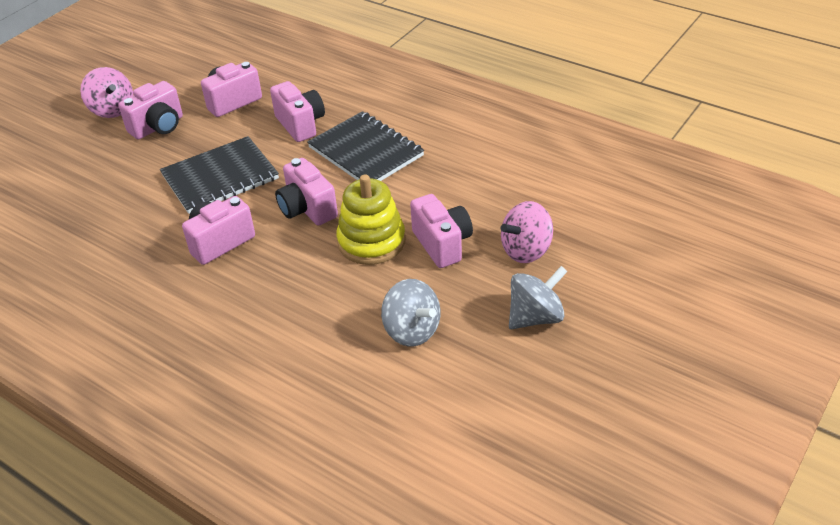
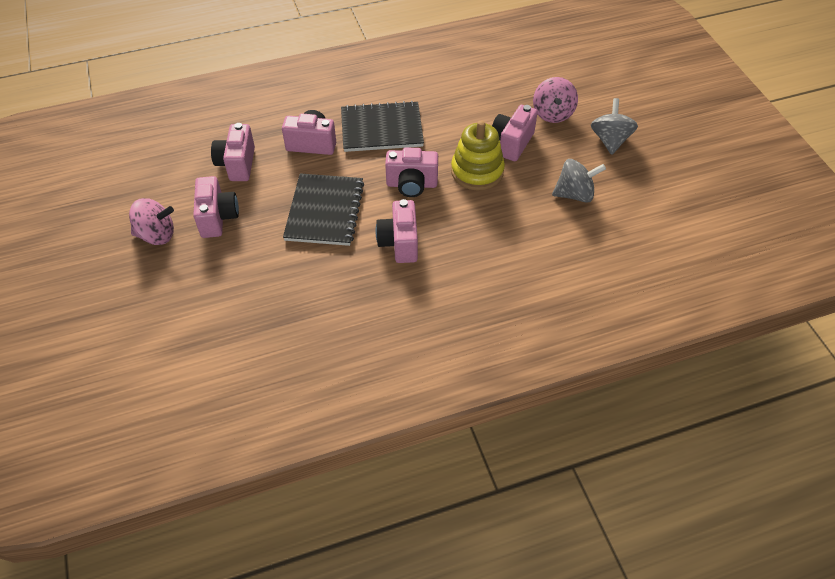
camera: 55 degrees left, 10 degrees up
pink camera [410,194,473,268] -> pink camera turned 75 degrees counterclockwise [492,105,538,161]

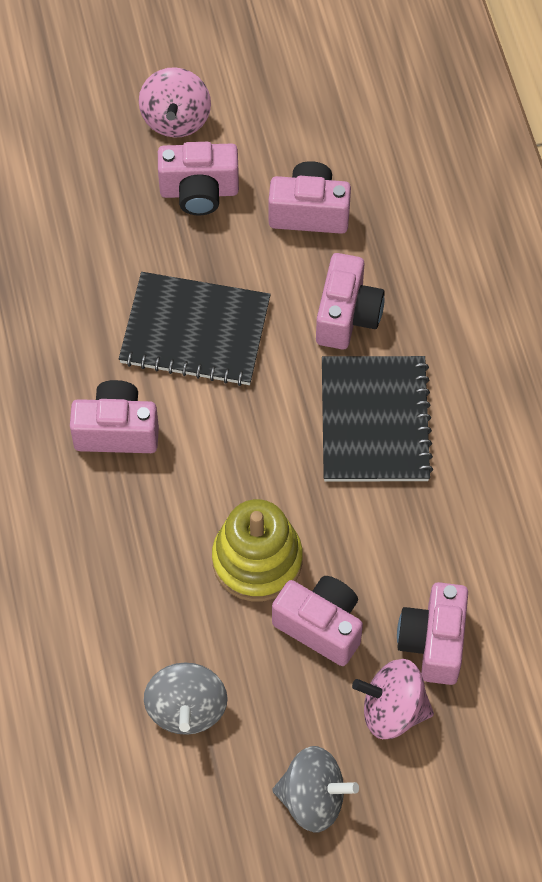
camera: 95 degrees right, 10 degrees up
pink camera [385,148,438,197] -> pink camera moved to [397,582,468,685]

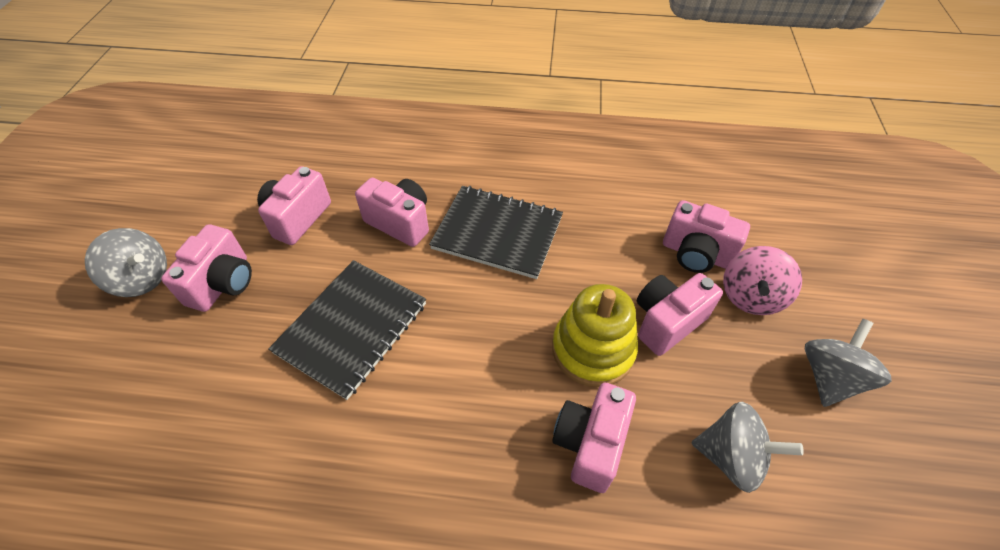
camera: 70 degrees left, 10 degrees down
pink camera [70,380,159,453] -> pink camera moved to [552,383,636,493]
pink spinning top [139,67,211,138] -> grey spinning top [85,228,167,297]

